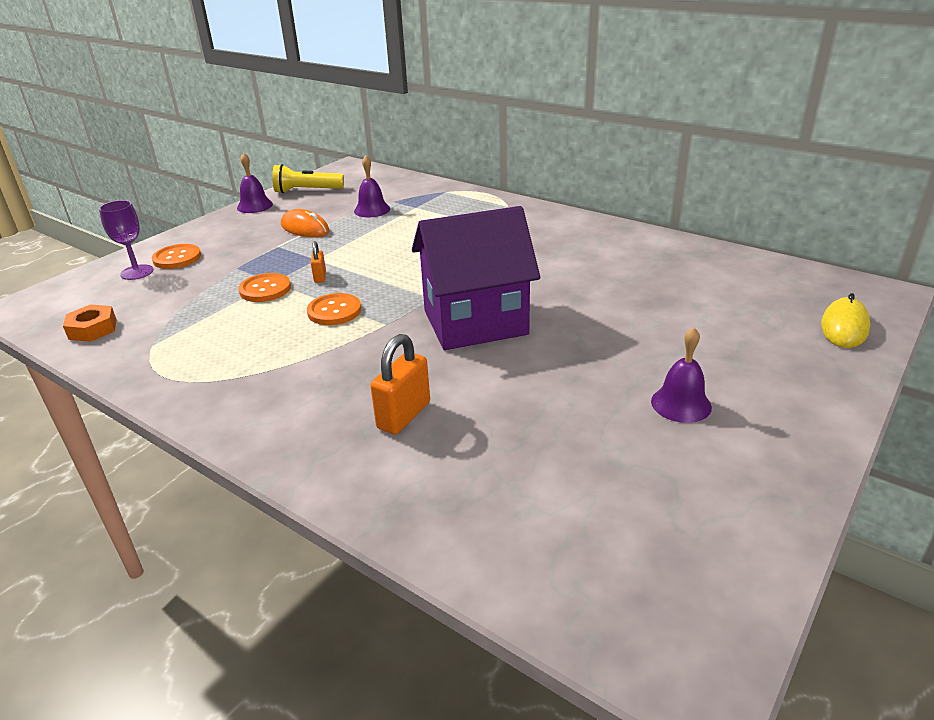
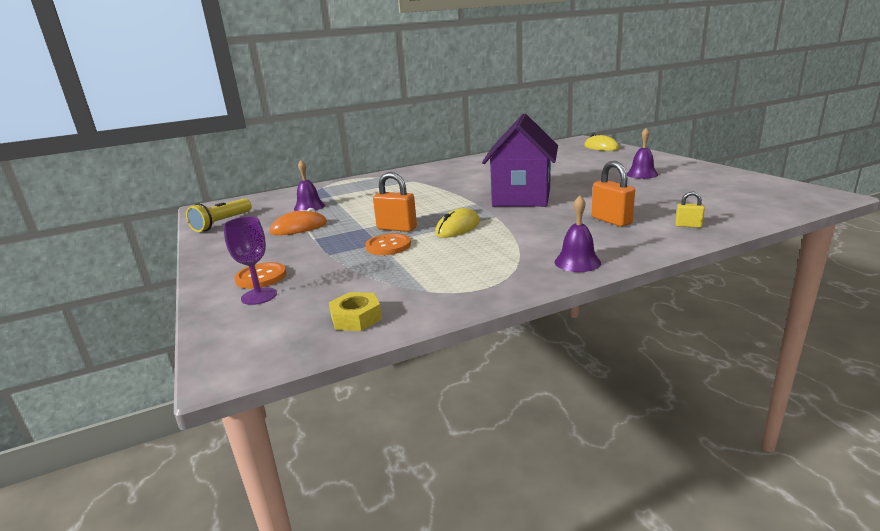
camera: 60 degrees left, 10 degrees down
orange nut [63,304,117,342] -> yellow nut [329,292,382,331]
purple bell [237,152,273,213] -> purple bell moved to [555,196,601,272]
orange button [307,293,361,325] -> yellow mouse [435,208,480,238]
orange padlock [311,241,326,283] -> orange padlock [373,172,417,232], size x1.80
none -> yellow padlock [675,191,705,228]

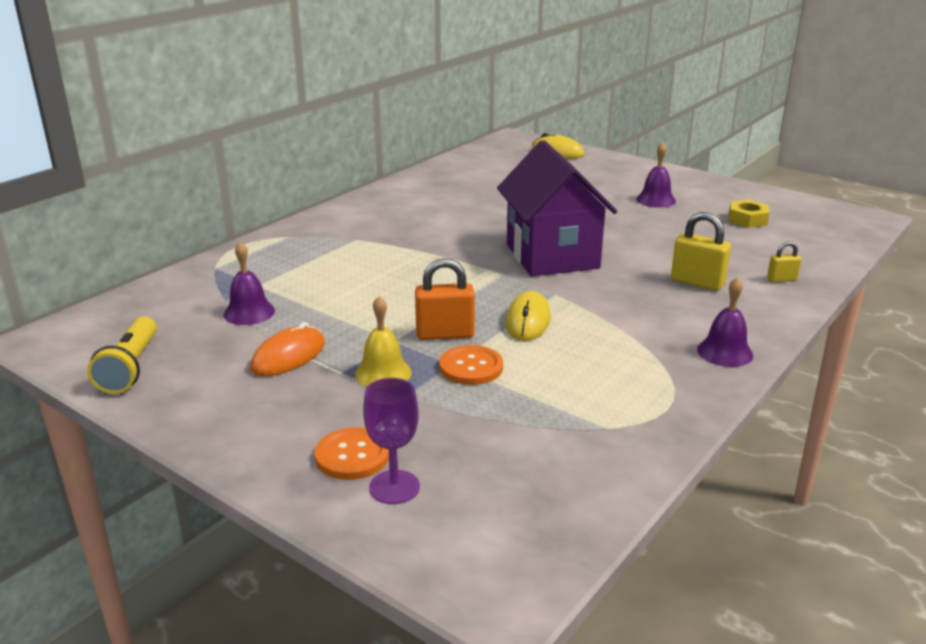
camera: 30 degrees left, 5 degrees up
yellow nut [329,292,382,331] -> yellow nut moved to [729,200,769,228]
orange padlock [592,161,635,227] -> yellow padlock [671,212,731,291]
none -> yellow bell [355,296,411,387]

